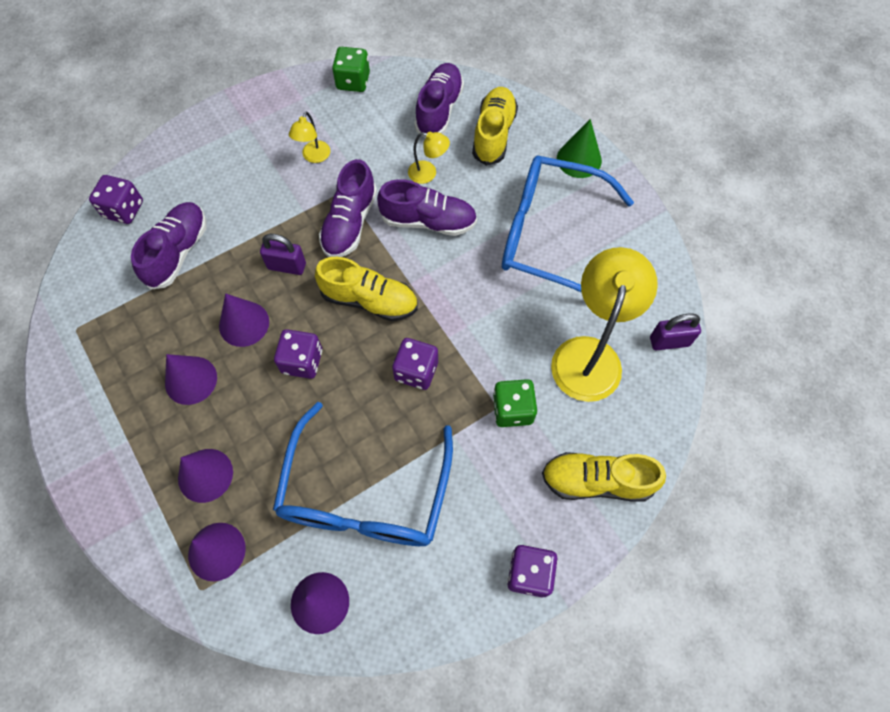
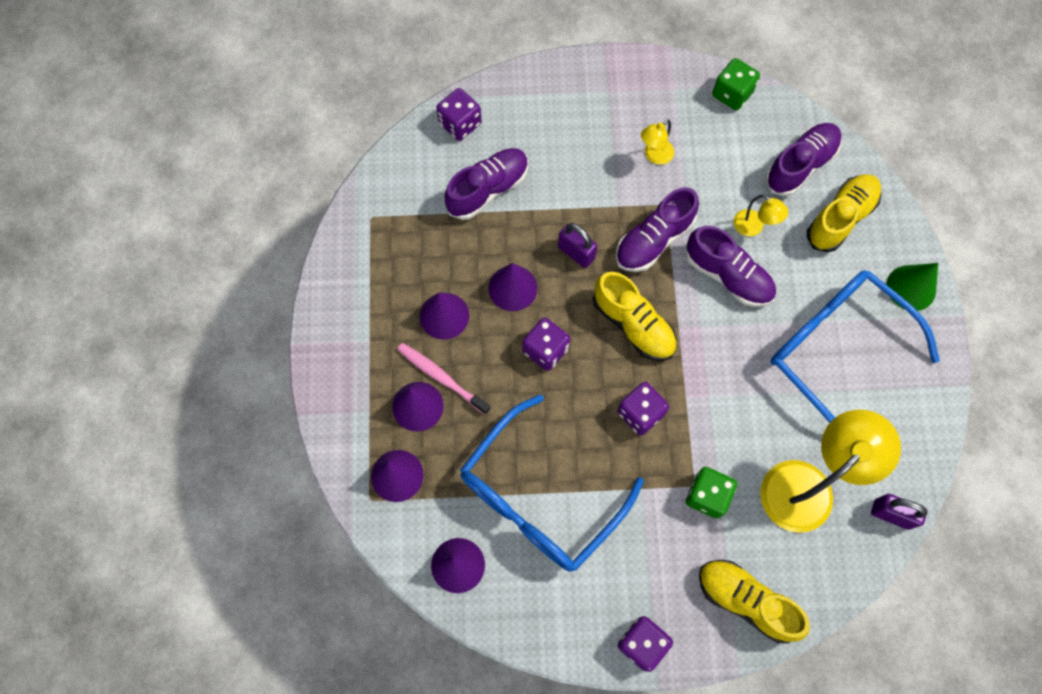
camera: 30 degrees right, 5 degrees up
none -> pink toothbrush [397,343,490,415]

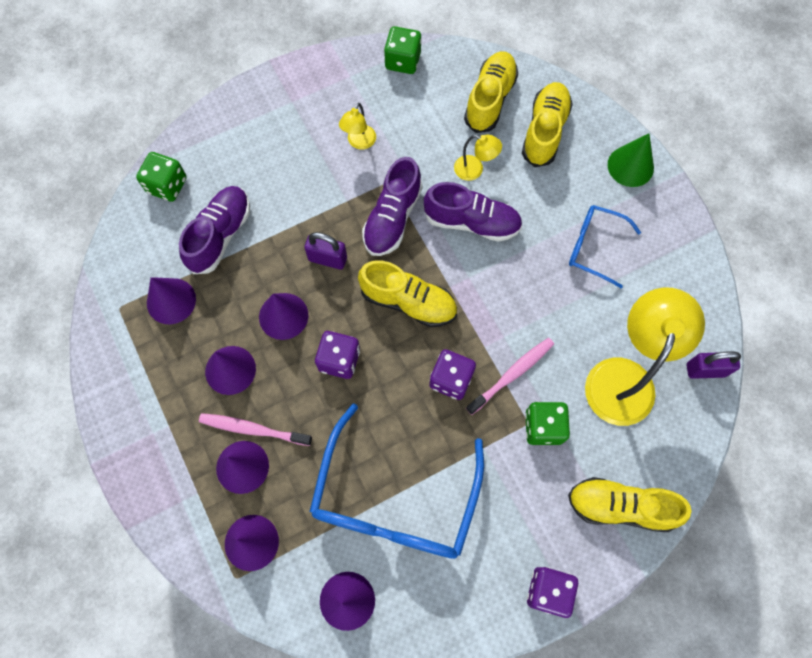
camera: 25 degrees left, 0 degrees up
purple dice [436,88,482,141] -> green dice [136,152,187,202]
purple shoe [765,123,842,196] -> yellow shoe [464,51,518,133]
blue glasses [771,270,940,423] -> blue glasses [569,205,641,288], size x0.52
none -> purple cone [147,277,196,324]
none -> pink toothbrush [466,338,554,415]

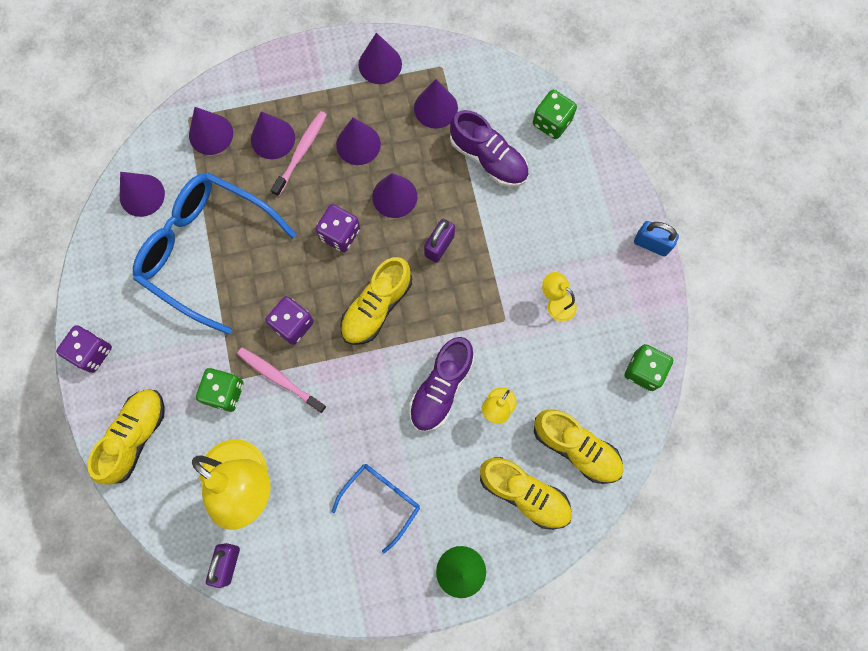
camera: 105 degrees right, 5 degrees up
purple shoe [362,157,423,256] -> none
pink toothbrush [466,338,554,415] -> pink toothbrush turned 150 degrees clockwise [237,348,326,413]
none -> purple cone [359,32,402,84]
none -> blue padlock [634,221,679,257]

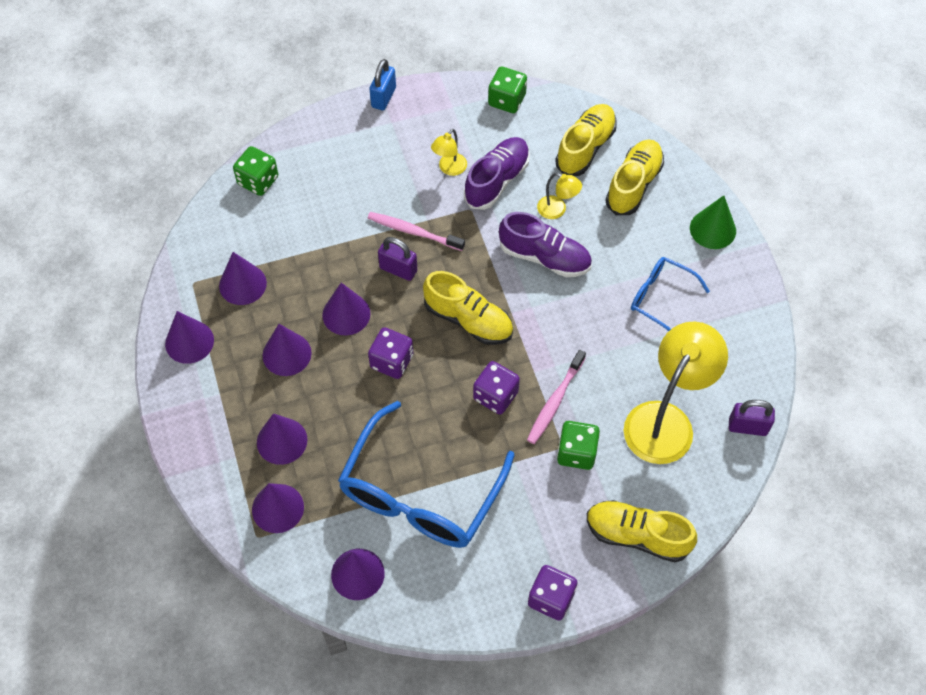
camera: 95 degrees left, 15 degrees down
pink toothbrush [271,111,327,197] -> pink toothbrush moved to [368,212,465,251]
purple shoe [450,110,529,187] -> purple shoe moved to [464,137,530,210]

